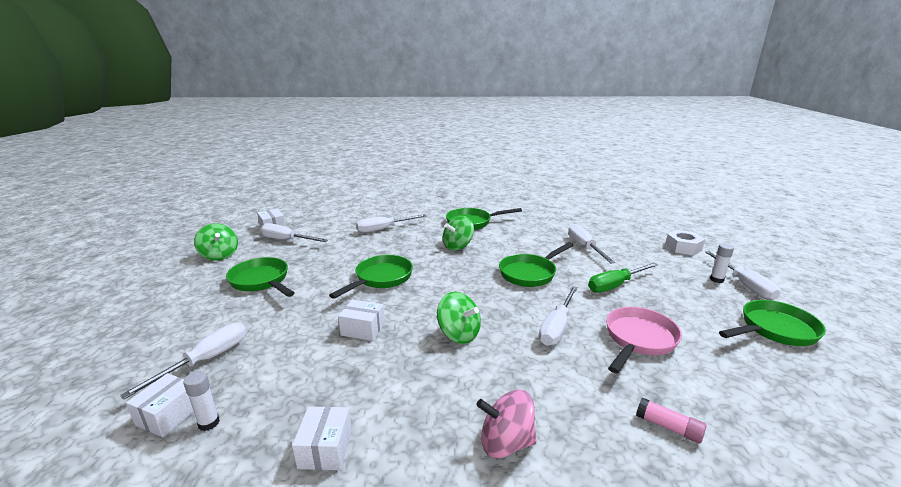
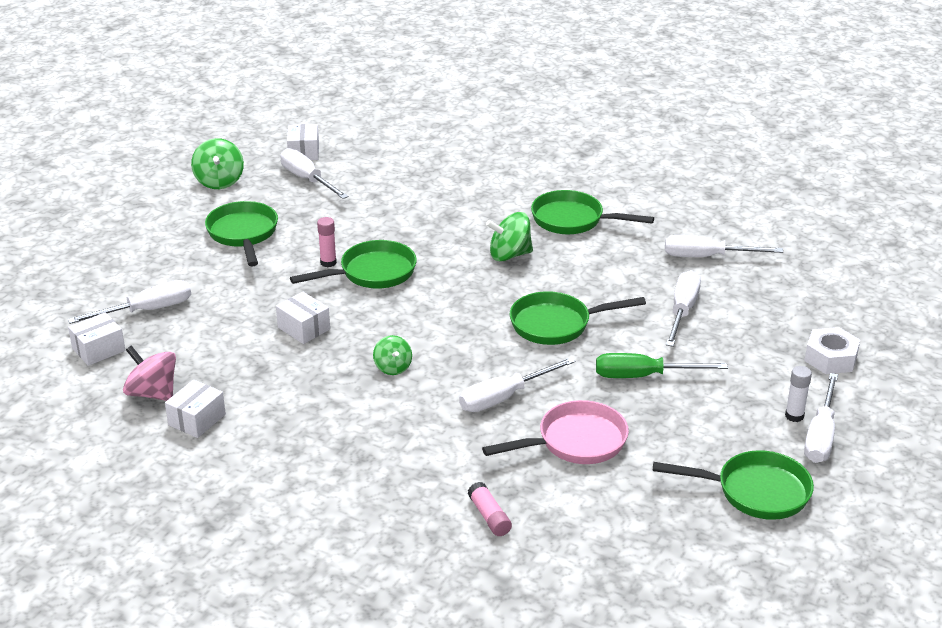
camera: 30 degrees right, 10 degrees up
white glue stick [183,371,220,431] -> none
white screwdriver [356,214,426,233] -> white screwdriver moved to [665,235,783,257]
green spinning top [437,292,481,344] -> green spinning top [373,335,412,375], size x0.64
pink spinning top [476,390,537,458] -> pink spinning top moved to [123,345,176,401]
none -> pink glue stick [317,217,337,267]

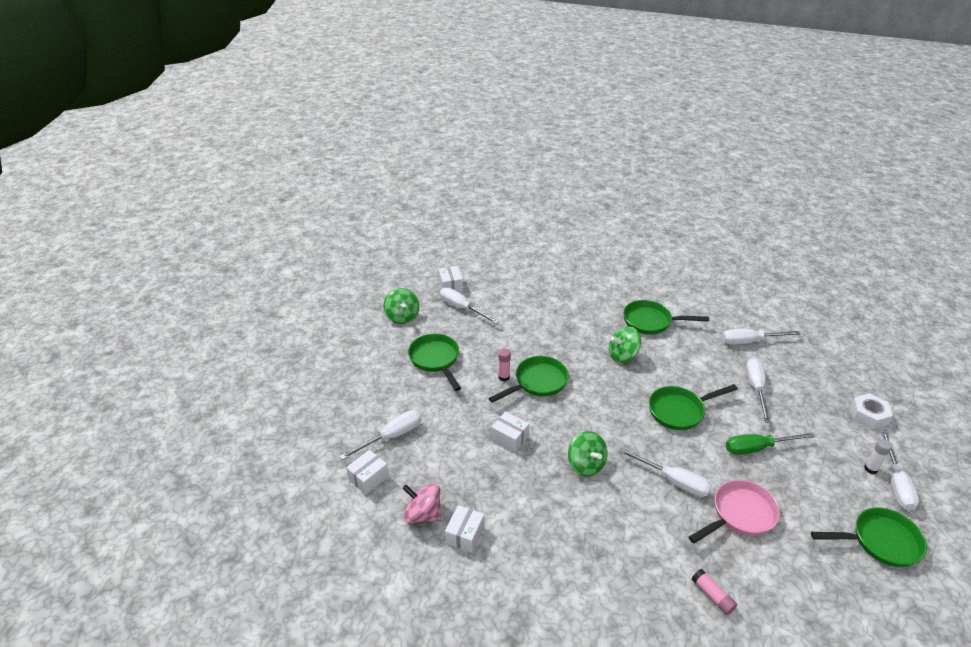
camera: 10 degrees left, 5 degrees up
green spinning top [373,335,412,375] -> green spinning top [568,431,608,477], size x1.55
white screwdriver [459,357,575,412] -> white screwdriver turned 105 degrees counterclockwise [619,448,712,497]

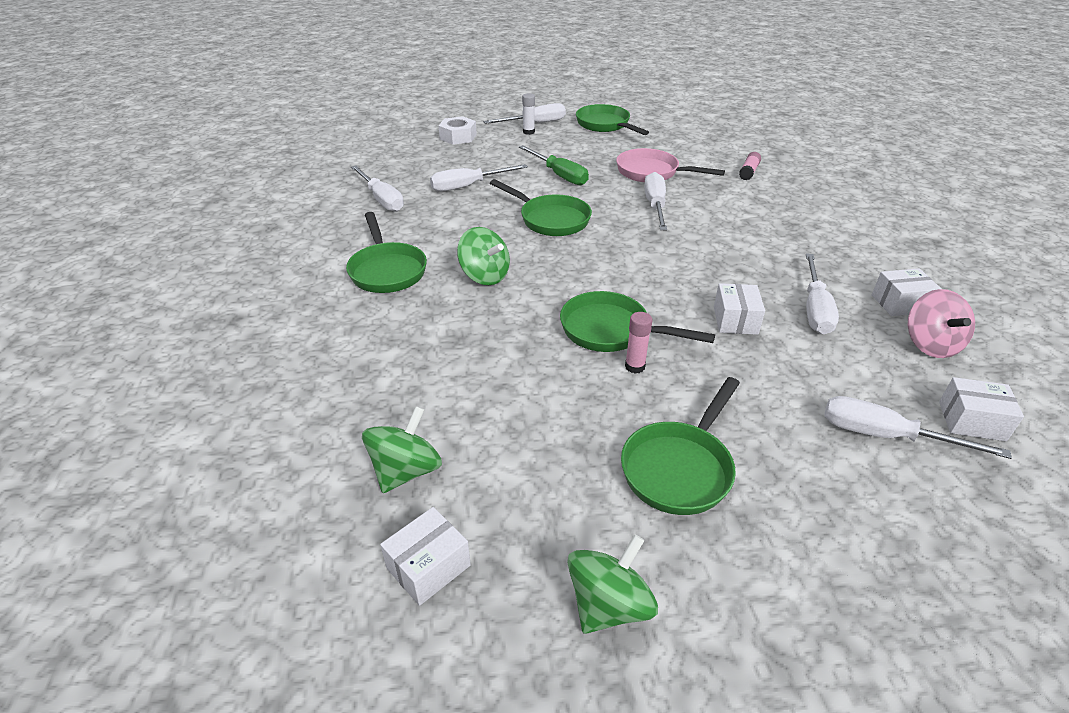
camera: 120 degrees left, 0 degrees up
white screwdriver [440,287,499,324] -> white screwdriver moved to [806,253,839,334]
green spinning top [568,431,608,477] -> green spinning top moved to [362,406,442,493]

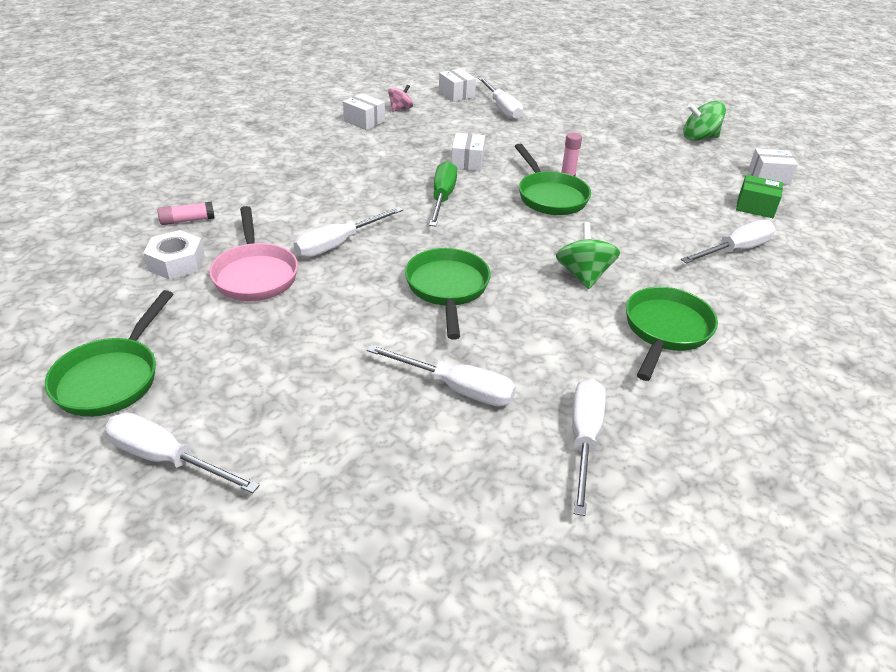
camera: 135 degrees left, 0 degrees up
green spinning top [362,406,442,493] -> green box [736,175,783,218]
white nut [439,116,477,145] -> white nut moved to [143,230,205,280]
green screwdriver [519,145,589,185] -> green screwdriver moved to [429,161,457,226]
white glue stick [522,93,535,135] -> none
green pan [621,377,740,515] -> none
white box [714,283,765,335] -> white box turned 45 degrees counterclockwise [451,133,485,171]
white screwdriver [806,253,839,334] -> white screwdriver moved to [681,220,775,264]
pink spinning top [908,289,975,358] -> pink spinning top [388,85,413,112], size x0.64

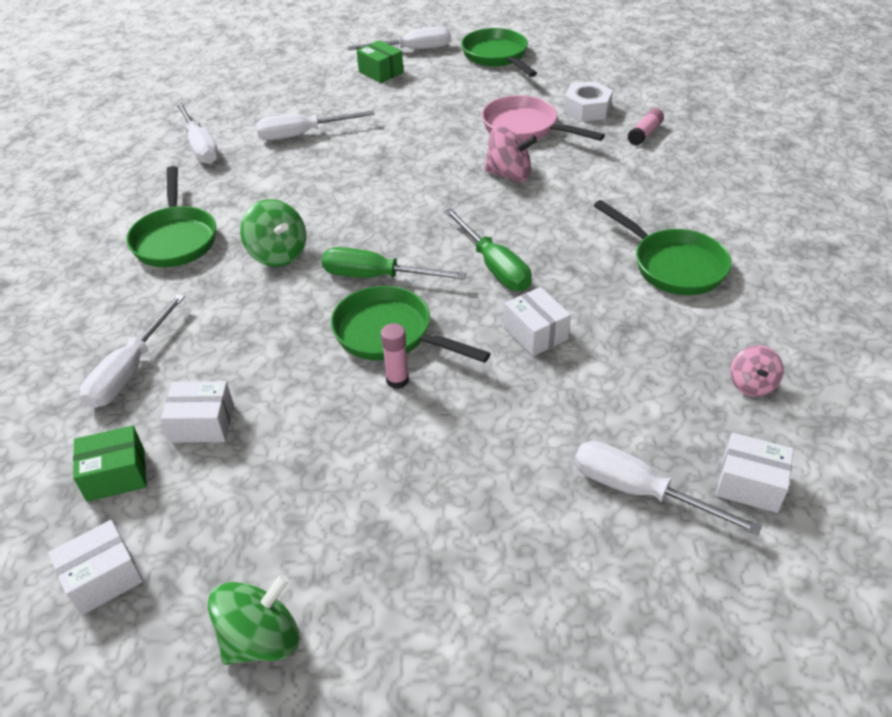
camera: 145 degrees right, 5 degrees up
white screwdriver [293,207,403,258] -> pink spinning top [484,126,538,182]
white box [343,93,385,130] -> white box moved to [161,381,234,443]
green pan [405,248,491,339] -> green pan moved to [594,200,732,295]
none -> green screwdriver [322,247,466,280]
none -> green box [357,40,403,83]

